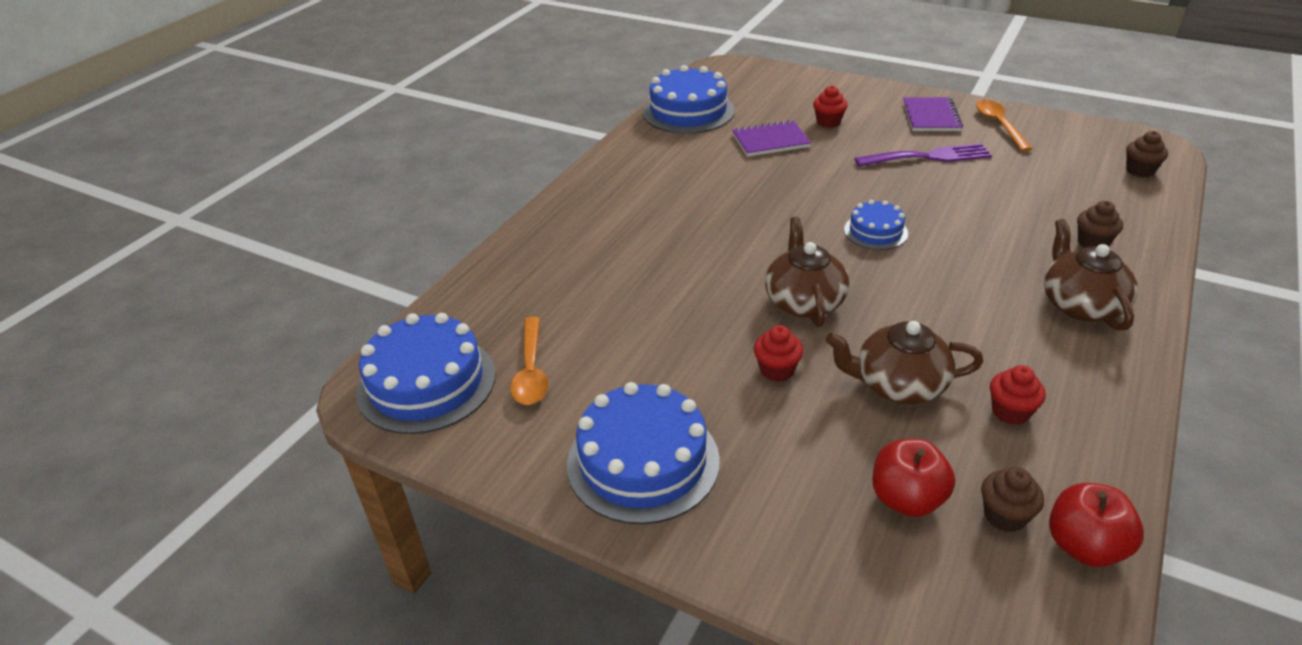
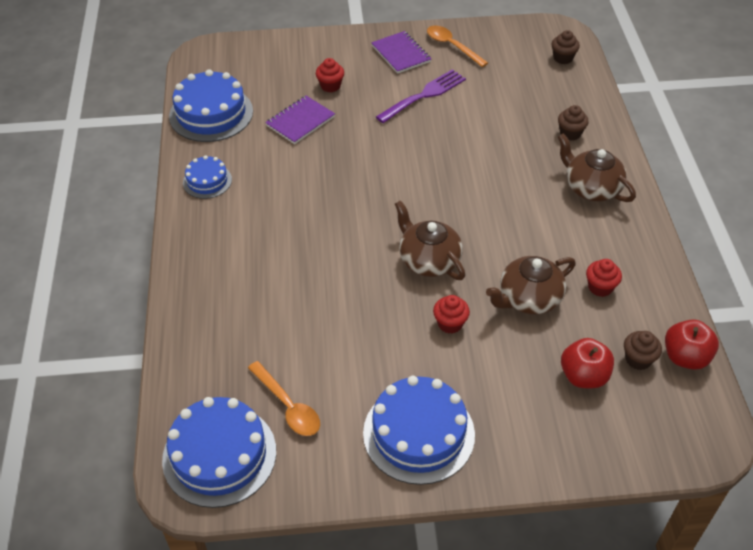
camera: 35 degrees left, 10 degrees up
blue cake [844,200,908,250] -> blue cake moved to [183,155,232,199]

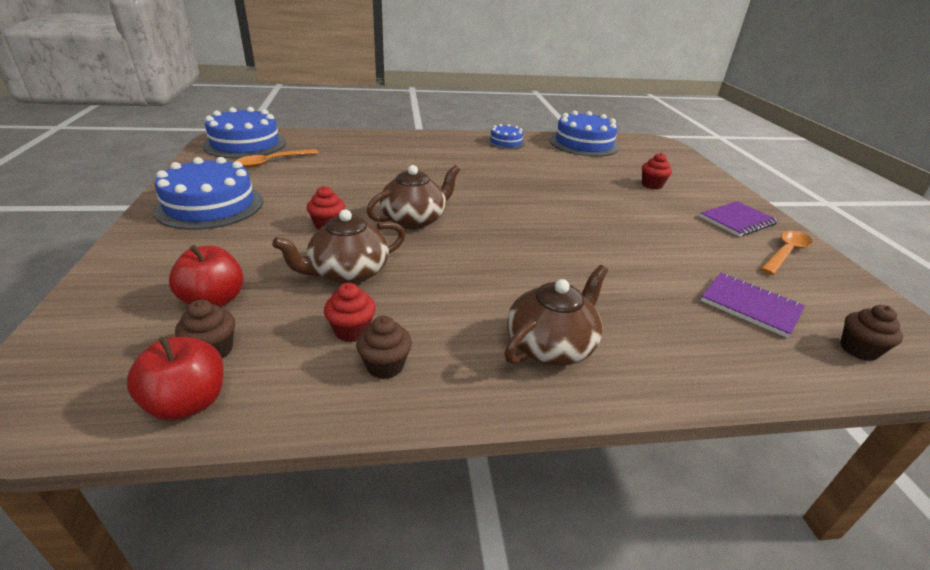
camera: 85 degrees right, 15 degrees down
purple notebook [265,96,335,144] -> purple notebook moved to [701,273,805,338]
purple fork [376,69,466,123] -> none
brown teapot [486,256,576,315] -> brown teapot turned 90 degrees counterclockwise [272,209,406,284]
brown cupcake [558,105,589,141] -> brown cupcake moved to [356,316,412,379]

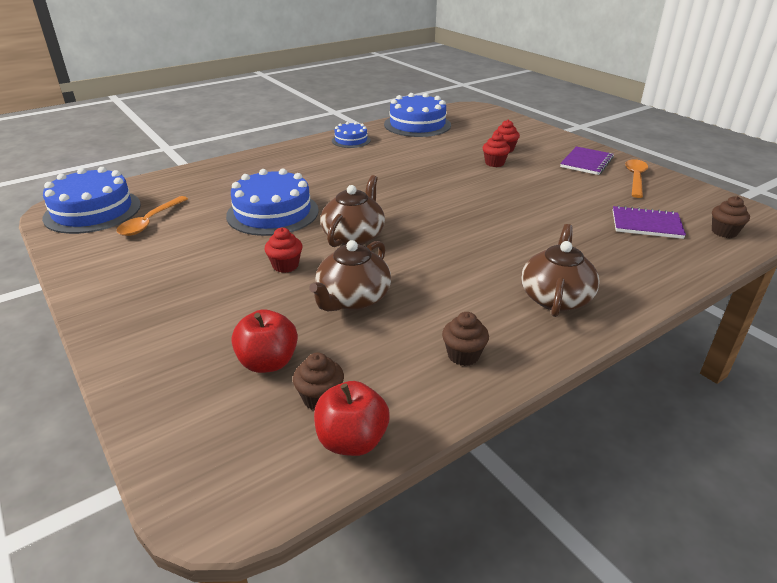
camera: 25 degrees left, 0 degrees up
blue cake [153,157,263,230] -> blue cake moved to [226,168,319,236]
red cupcake [324,283,376,342] -> red cupcake moved to [483,132,510,167]

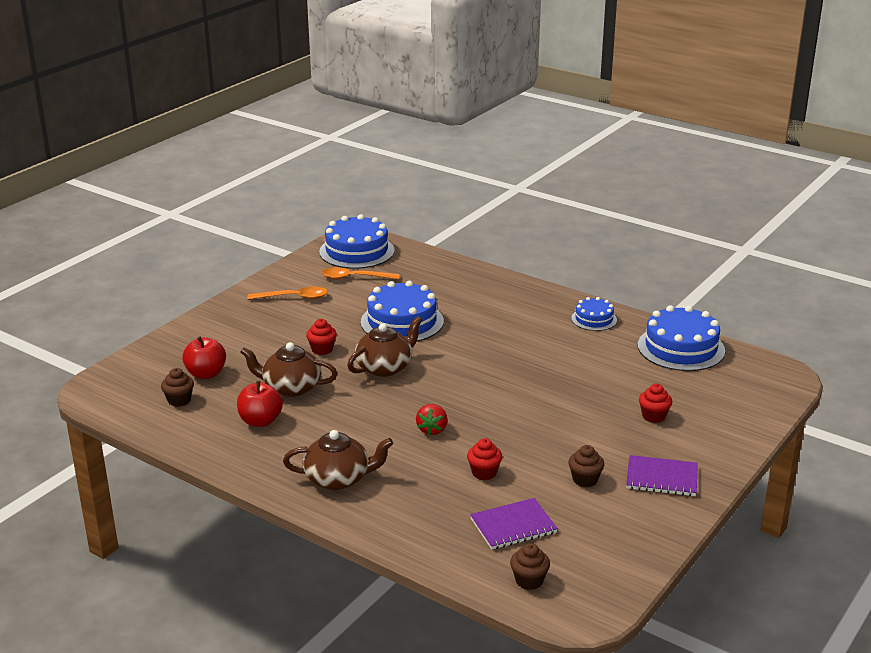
camera: 70 degrees right, 5 degrees down
red apple [314,381,389,456] -> red apple moved to [237,381,283,427]
brown teapot [320,175,385,247] -> brown teapot turned 45 degrees counterclockwise [347,316,422,377]
brown cupcake [442,312,489,366] -> brown cupcake moved to [568,445,604,487]
red cupcake [483,132,510,167] -> red cupcake moved to [467,438,502,480]
purple notebook [613,205,686,239] -> purple notebook turned 75 degrees clockwise [470,498,558,550]
orange spoon [625,159,648,198] -> orange spoon moved to [247,286,328,300]
none -> red strawberry [416,404,448,435]

